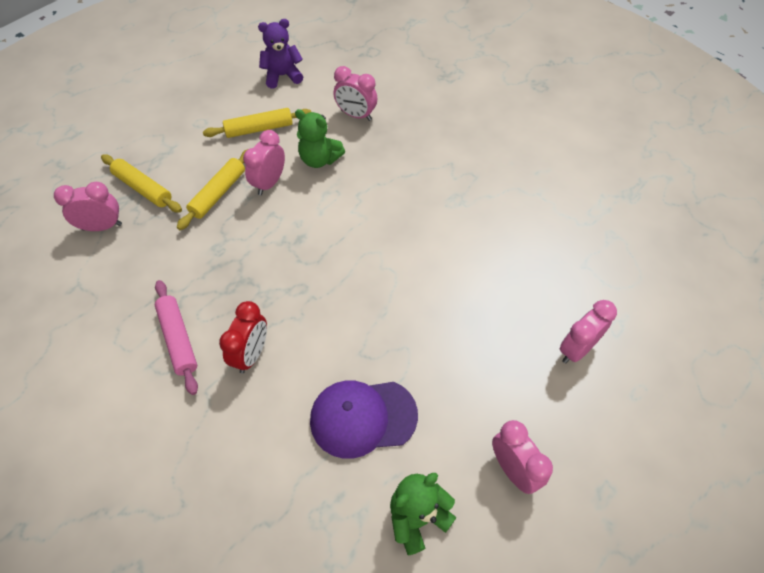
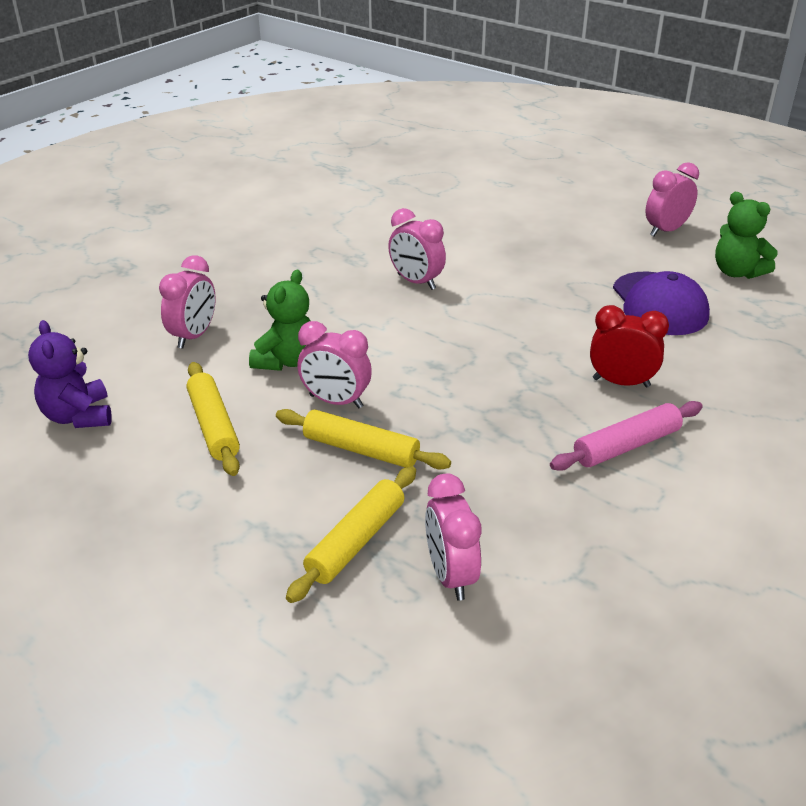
camera: 95 degrees left, 20 degrees down
pink clock [560,300,617,364] -> pink clock moved to [388,208,446,290]

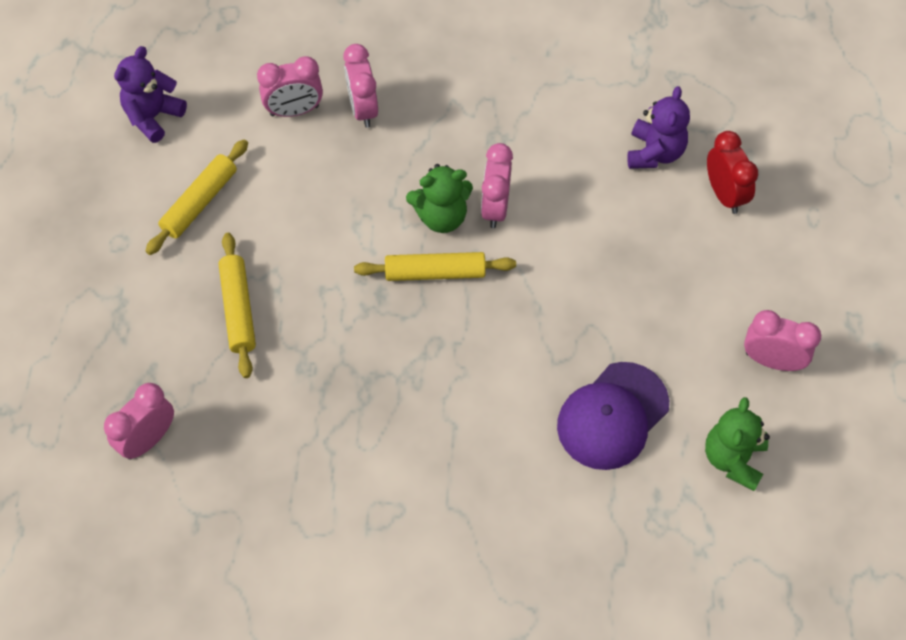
camera: 55 degrees right, 25 degrees up
green teddy bear [249,270,311,371] -> green teddy bear moved to [406,164,473,233]
yellow rolling pin [286,466,416,603] -> yellow rolling pin moved to [354,252,516,281]
pink clock [297,321,372,408] -> pink clock moved to [343,44,378,128]
pink rolling pin [550,401,703,471] -> none
red clock [590,305,669,388] -> red clock moved to [707,131,758,214]
none -> purple teddy bear [627,86,690,169]

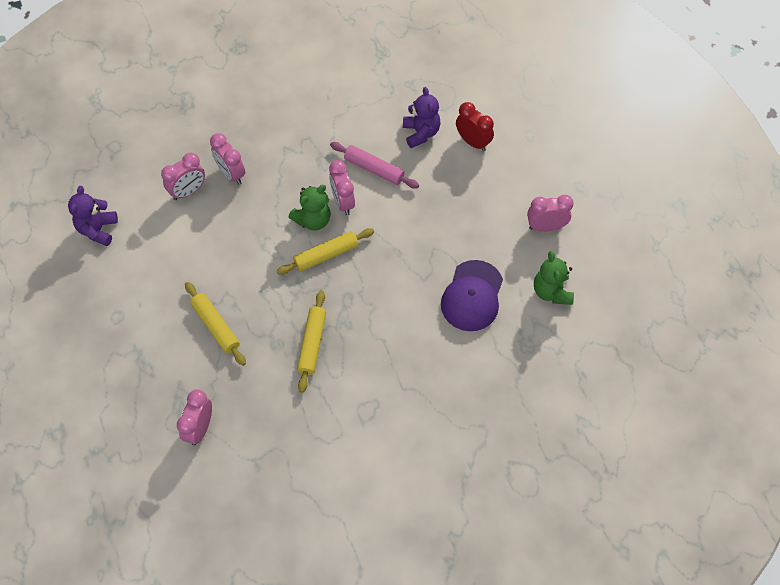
camera: 25 degrees left, 0 degrees up
yellow rolling pin [145,139,248,255] -> yellow rolling pin moved to [297,290,326,393]
none -> pink rolling pin [330,142,419,189]

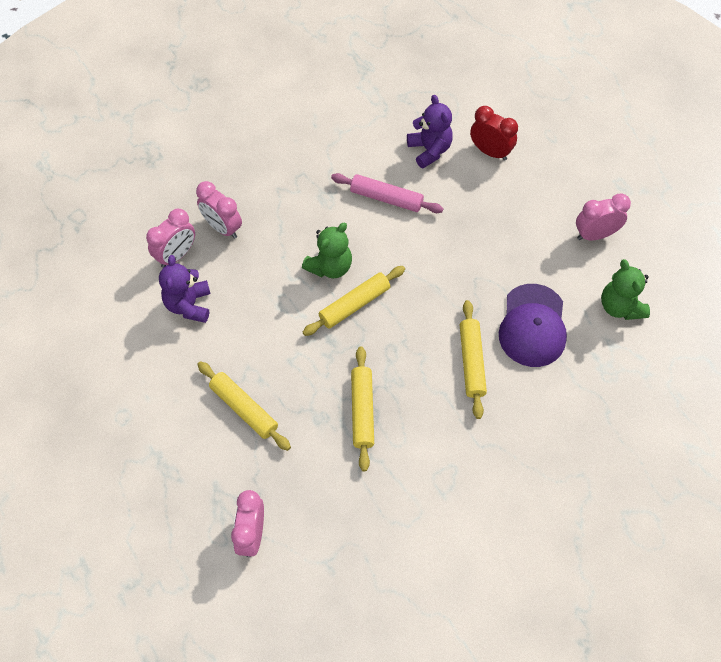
camera: 10 degrees left, 0 degrees up
purple teddy bear [68,186,118,246] -> purple teddy bear moved to [159,255,211,323]
pink clock [329,160,355,215] -> none
none -> yellow rolling pin [460,300,487,419]

